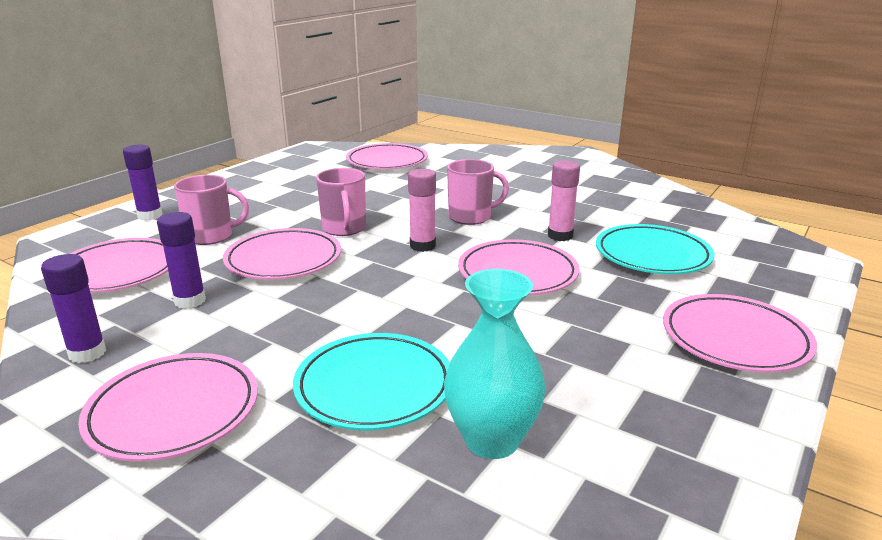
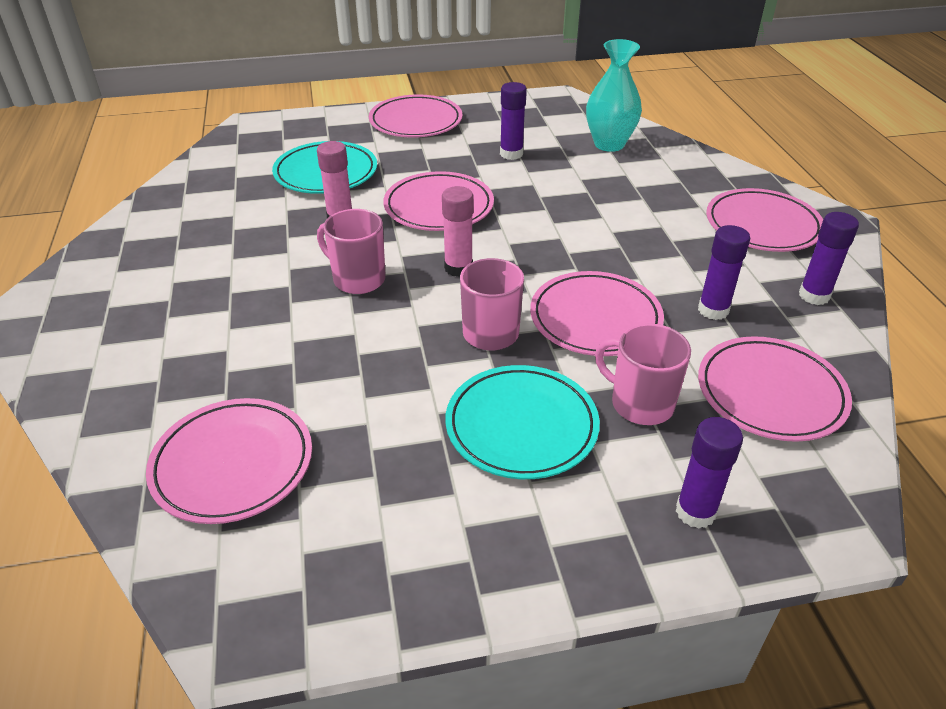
camera: 135 degrees left, 15 degrees up
turquoise plate [293,333,450,430] -> turquoise plate moved to [445,365,600,479]
none -> purple glue stick [500,82,527,160]

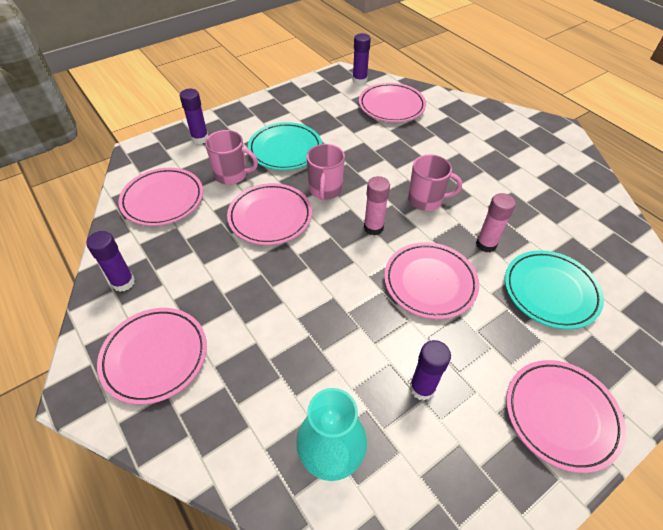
camera: 155 degrees right, 10 degrees up
purple glue stick [698,225,750,320] -> purple glue stick moved to [352,33,371,85]

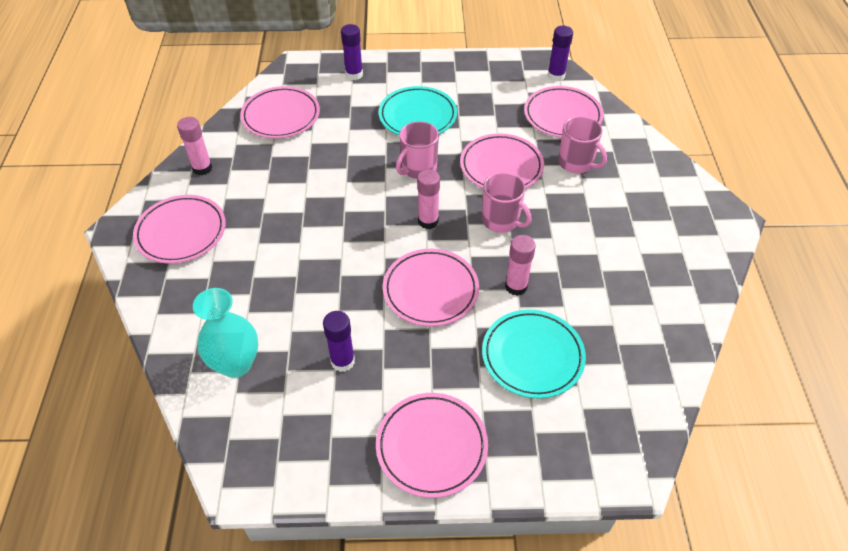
camera: 35 degrees right, 0 degrees up
purple glue stick [86,231,135,292] -> pink glue stick [177,117,212,175]
pink mug [205,130,258,185] -> pink mug moved to [558,116,607,173]
pink plate [227,183,312,245] -> pink plate moved to [460,133,544,189]

